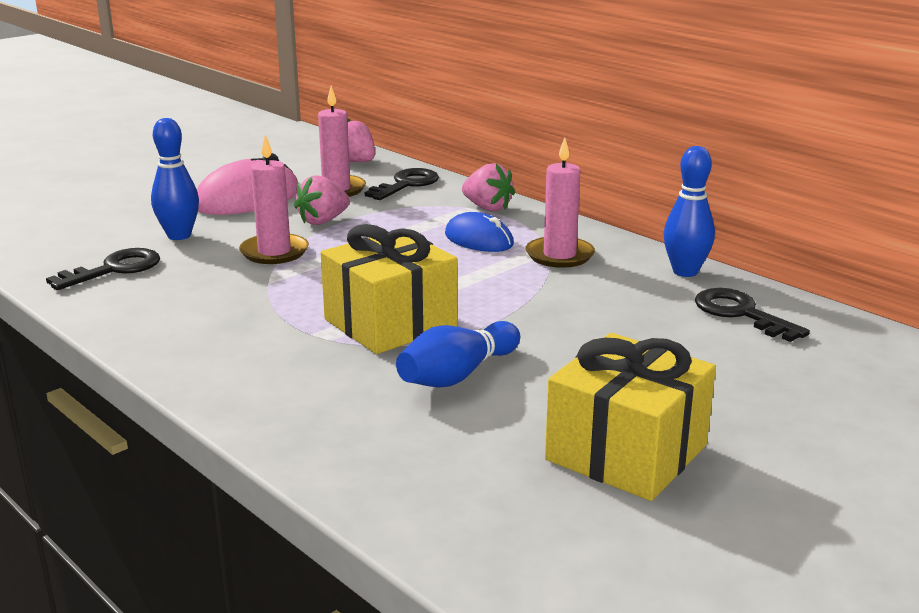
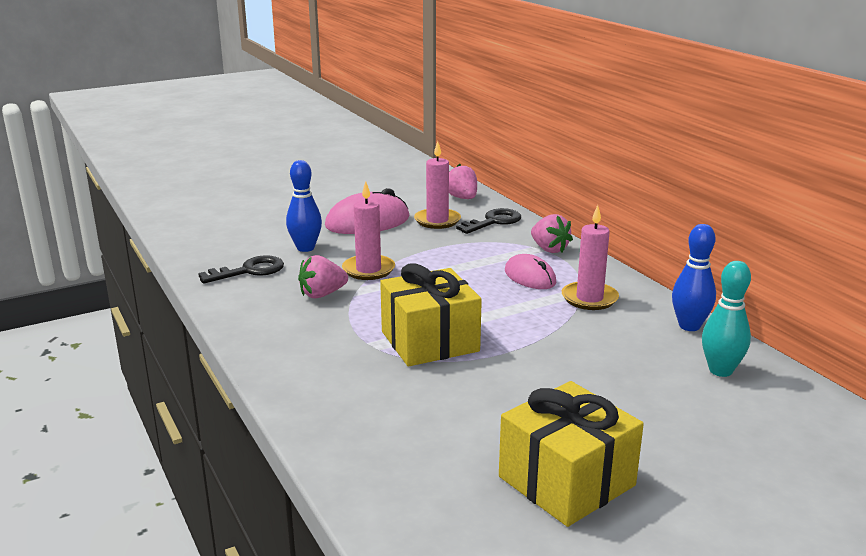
camera: 15 degrees right, 0 degrees up
pink strawberry [294,175,350,225] -> pink strawberry moved to [298,255,348,298]
blue bowling pin [396,321,520,388] -> none
blue mouse [445,212,514,252] -> pink mouse [505,254,556,289]
black key [695,288,810,342] -> turquoise bowling pin [702,261,751,377]

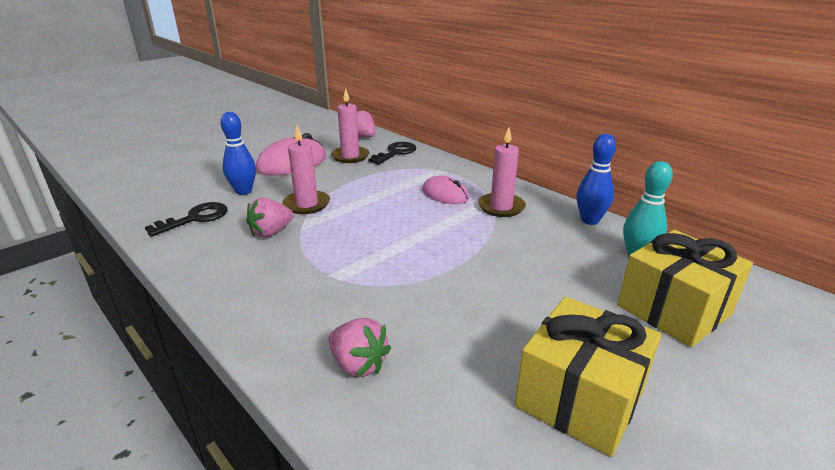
camera: 15 degrees left, 5 degrees up
yellow gift [380,263,482,366] -> yellow gift moved to [617,230,753,347]
pink strawberry [531,214,573,253] -> pink strawberry moved to [328,318,391,377]

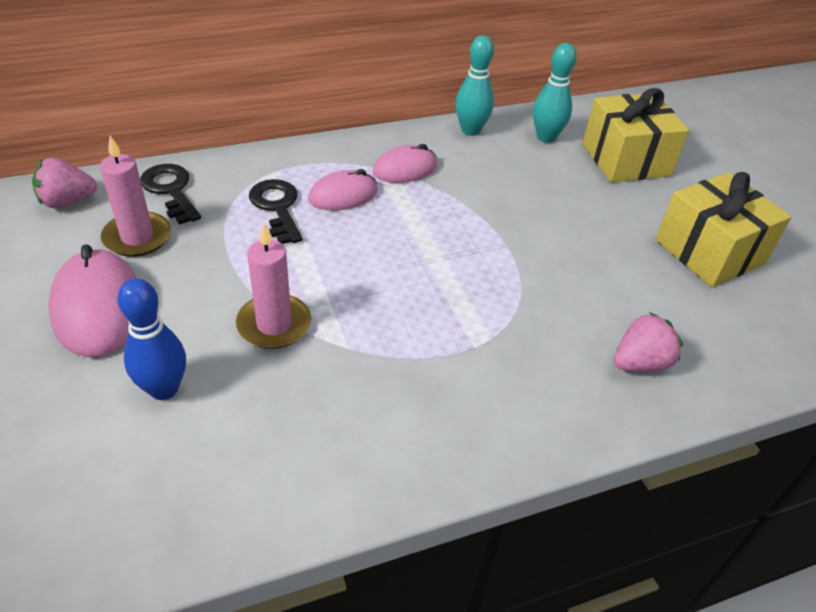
camera: 70 degrees left, 15 degrees up
black key [145,202,228,237] -> black key moved to [249,179,303,244]
pink strawberry [246,197,294,238] -> none
pink candle [478,127,526,217] -> pink mouse [373,144,437,183]
blue bowling pin [576,134,616,225] -> turquoise bowling pin [455,35,494,136]

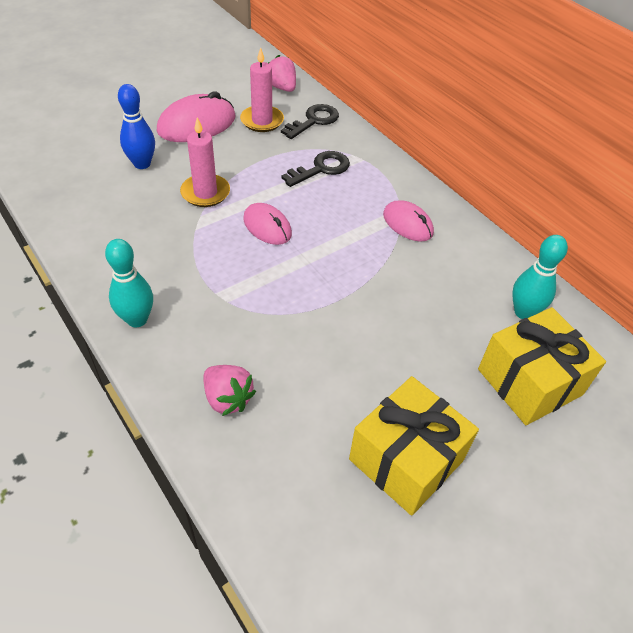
camera: 75 degrees right, 5 degrees up
pink mouse [308,169,378,210] -> pink mouse moved to [243,203,292,245]
turquoise bowling pin [455,35,494,136] -> turquoise bowling pin moved to [105,239,153,327]

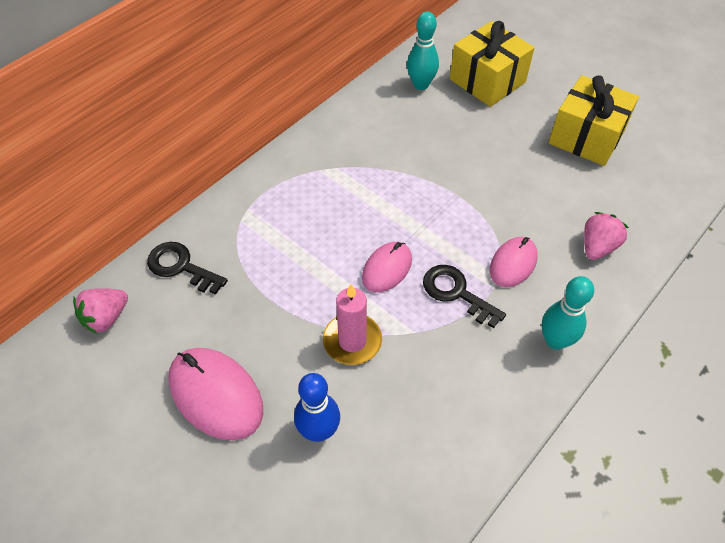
camera: 100 degrees left, 5 degrees up
pink candle [240,47,284,132] -> none
black key [281,151,350,187] -> black key moved to [423,265,506,328]
pink mouse [383,200,434,241] -> pink mouse moved to [489,237,538,287]

